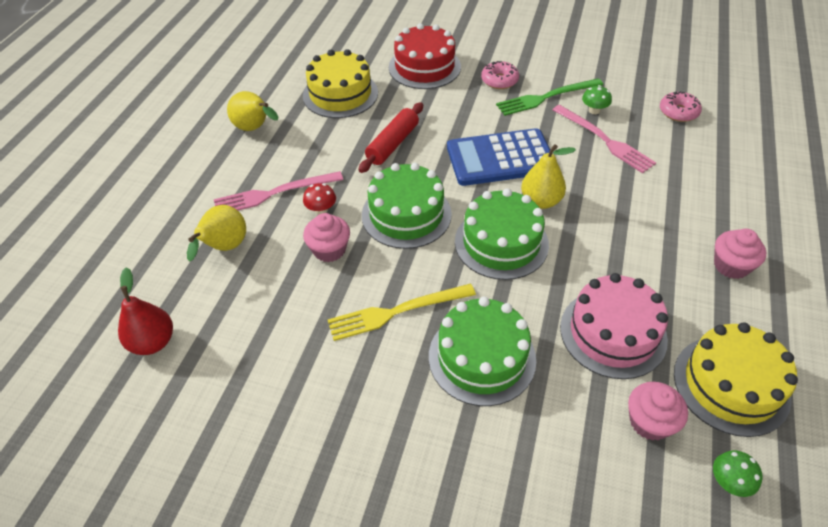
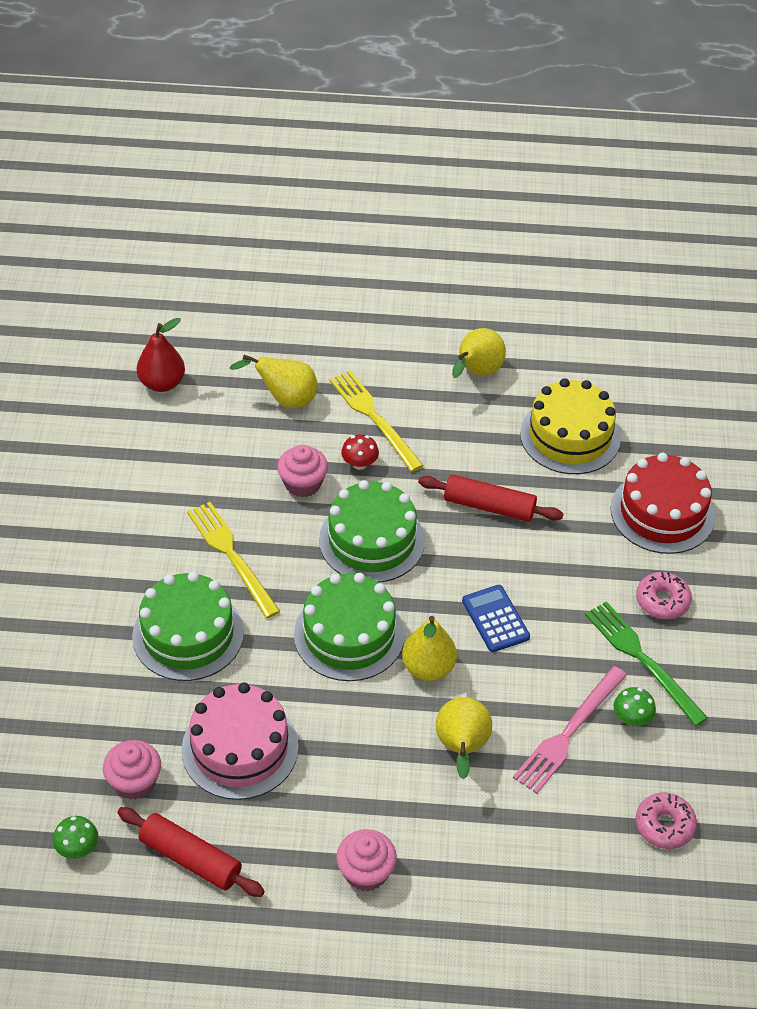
camera: 75 degrees right, 0 degrees up
pink fork [214,171,343,210] -> yellow fork [329,371,424,472]
blue calculator [447,128,550,186] -> blue calculator [462,585,530,652], size x0.55
yellow cake [674,322,798,437] -> red rolling pin [117,807,265,897]
none -> yellow pear [436,697,492,779]

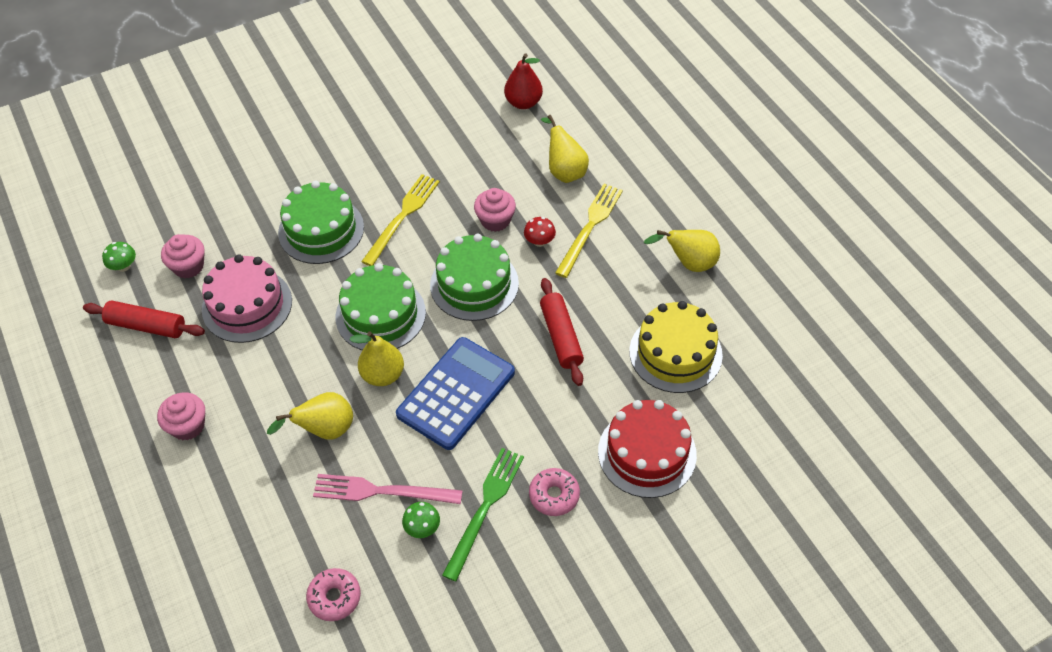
camera: 60 degrees right, 5 degrees up
red rolling pin [117,807,265,897] -> red rolling pin turned 75 degrees counterclockwise [83,301,205,338]
blue calculator [462,585,530,652] -> blue calculator [396,337,515,450], size x1.83

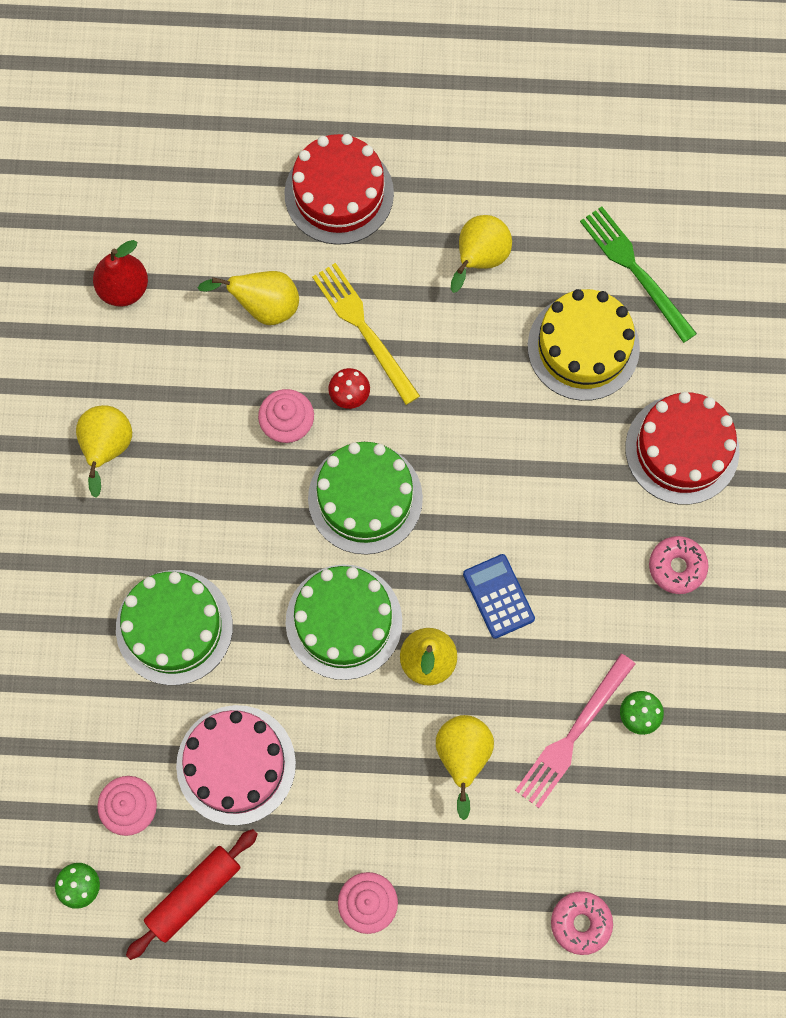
camera: 60 degrees left, 20 degrees up
pink donut [306,568,361,621] -> pink donut moved to [551,891,613,955]
yellow fork [361,174,440,266] -> none
blue calculator [396,337,515,450] -> blue calculator [463,554,535,639], size x0.55
green fork [442,448,524,581] -> green fork moved to [580,206,697,343]
red rolling pin [540,278,584,386] -> none
none -> yellow pear [76,405,132,498]
none -> red cake [284,134,394,245]

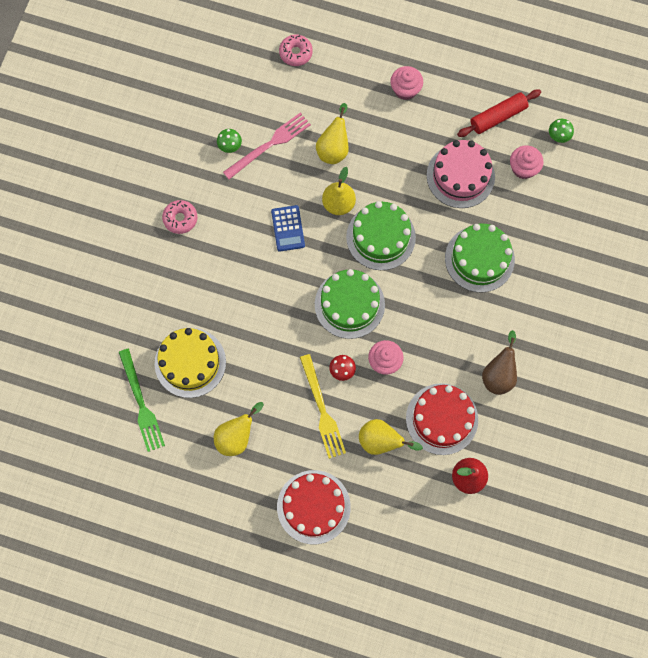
camera: 165 degrees left, 0 degrees up
yellow pear [76,405,132,498] -> brown pear [482,330,517,395]
red cake [625,392,740,505] -> red cake moved to [406,383,478,455]

